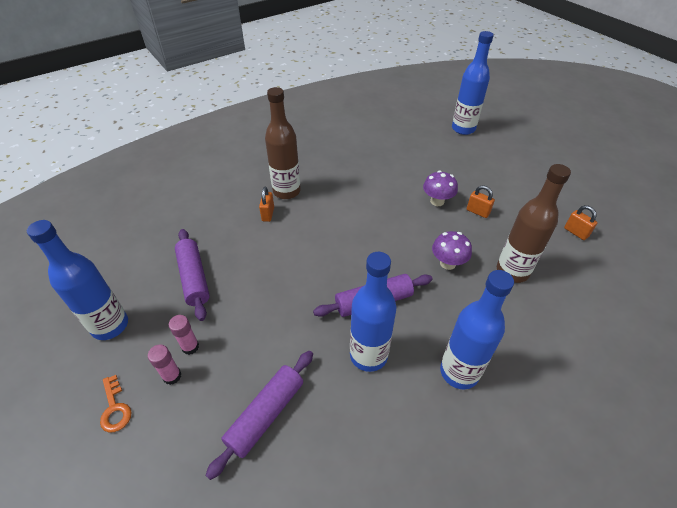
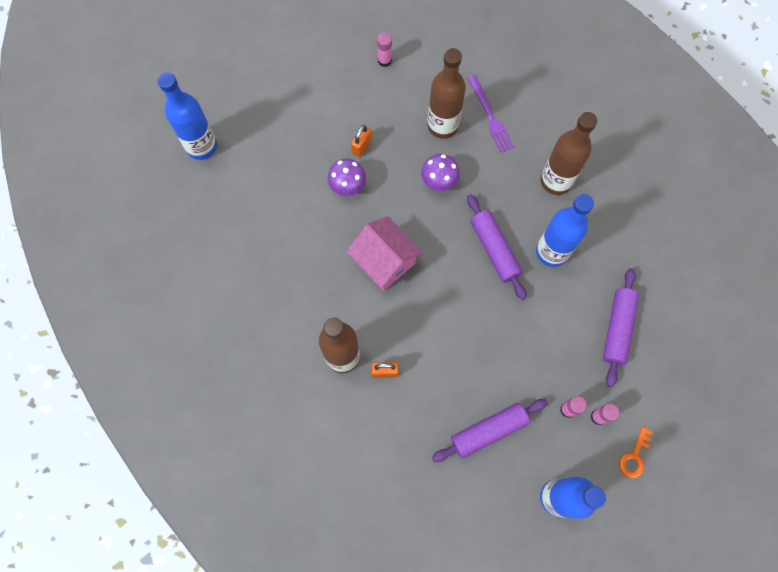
camera: 95 degrees left, 25 degrees up
orange key [100,375,132,432] -> orange key turned 150 degrees clockwise [619,427,653,478]
purple rolling pin [205,351,313,480] -> purple rolling pin turned 75 degrees clockwise [603,268,639,387]
blue bottle [440,270,514,389] -> brown bottle [541,112,597,195]
orange padlock [564,205,597,240] -> pink glue stick [377,32,392,67]
none -> pink house [346,216,423,291]
none -> purple fork [467,75,514,153]

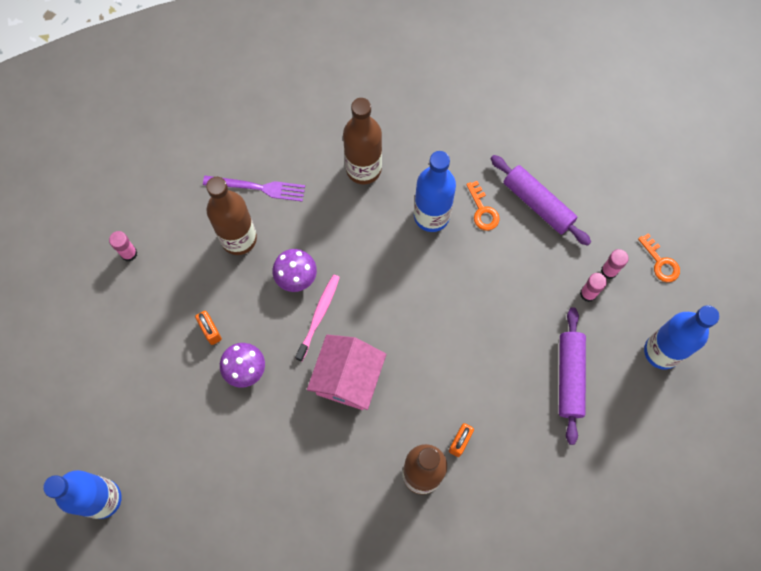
camera: 60 degrees left, 0 degrees up
pink house [346,216,423,291] -> pink house turned 60 degrees counterclockwise [307,335,386,410]
purple rolling pin [467,194,527,300] -> none
none -> pink toothbrush [295,274,340,362]
none -> orange key [466,181,500,231]

